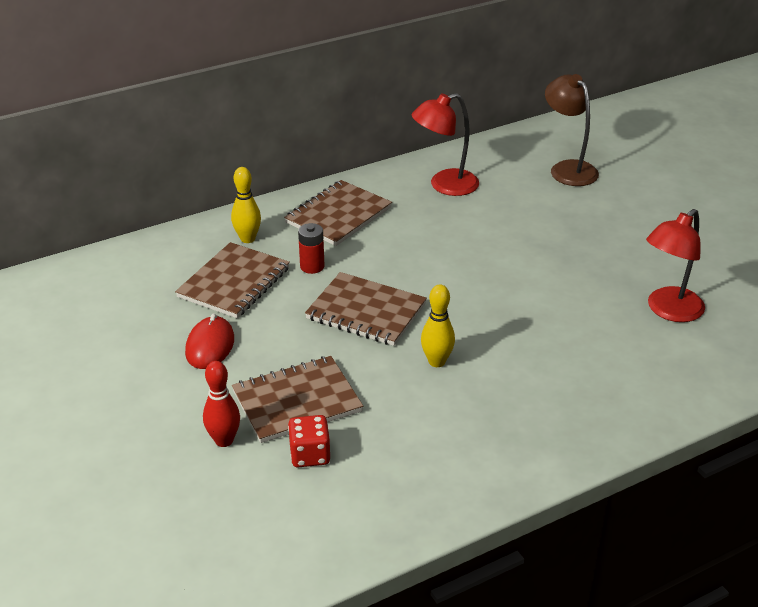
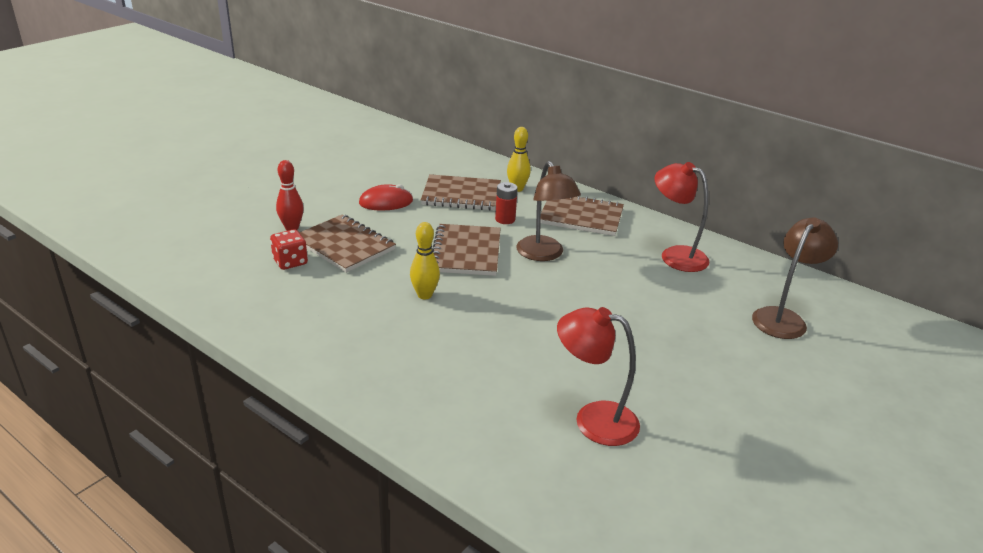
camera: 65 degrees right, 5 degrees down
none -> brown lamp [516,161,581,261]

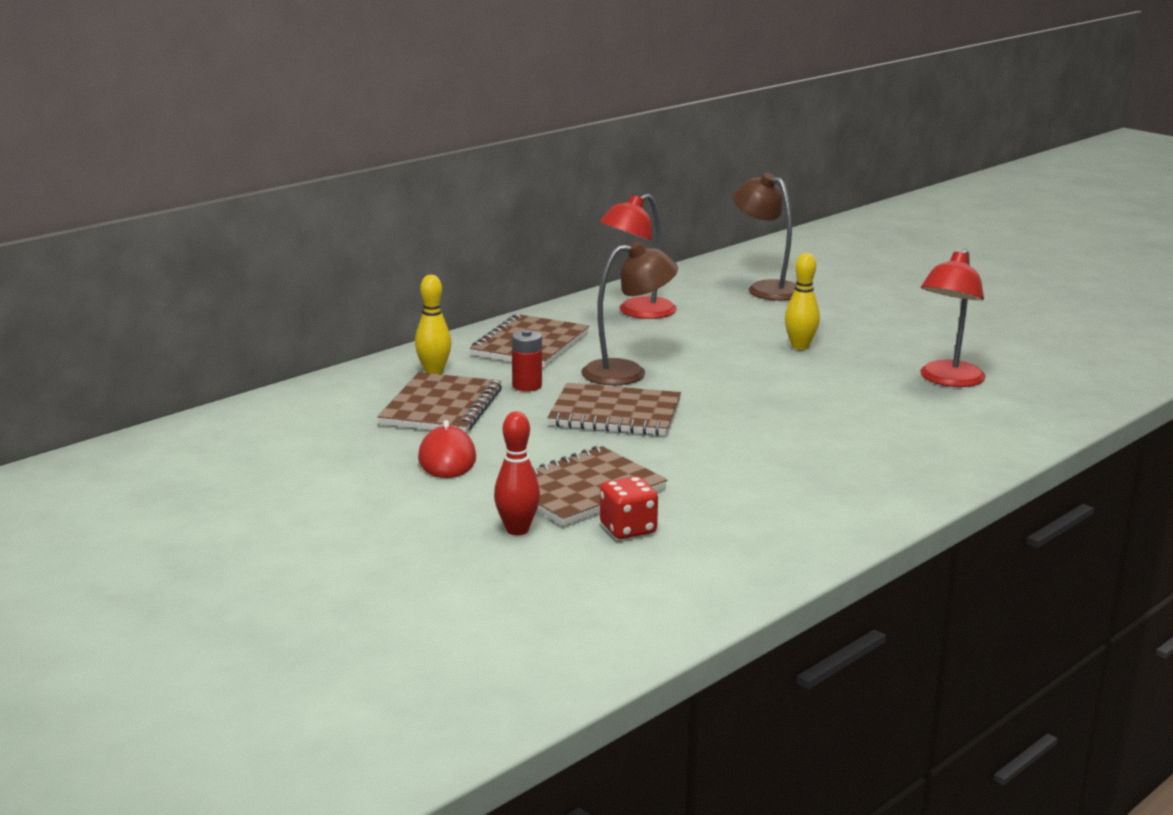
camera: 80 degrees left, 10 degrees down
yellow bowling pin [410,222,440,300] -> yellow bowling pin moved to [785,253,820,350]

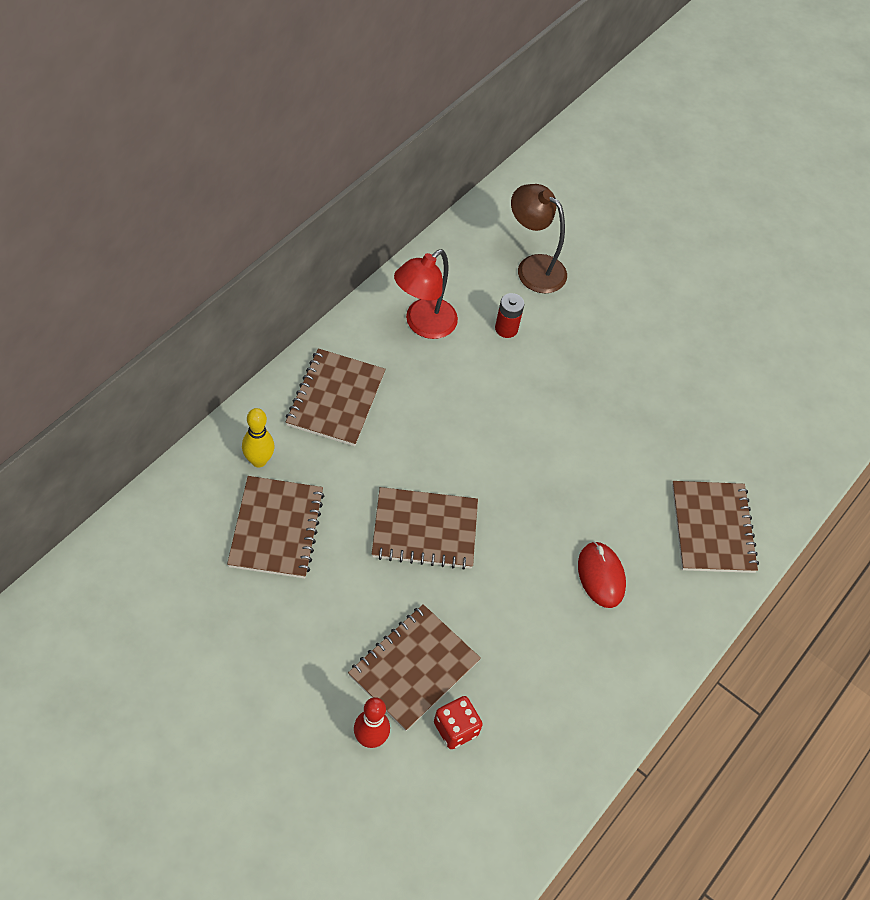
camera: 15 degrees left, 35 degrees up
red mouse [418,420,476,478] -> red mouse moved to [578,541,626,608]
red battery [512,330,542,392] -> red battery moved to [495,293,524,338]
brown lamp [581,241,678,385] -> none
yellow bowling pin [785,253,820,350] -> none
red lamp [920,249,986,387] -> none
none -> brown notebook [672,481,759,573]

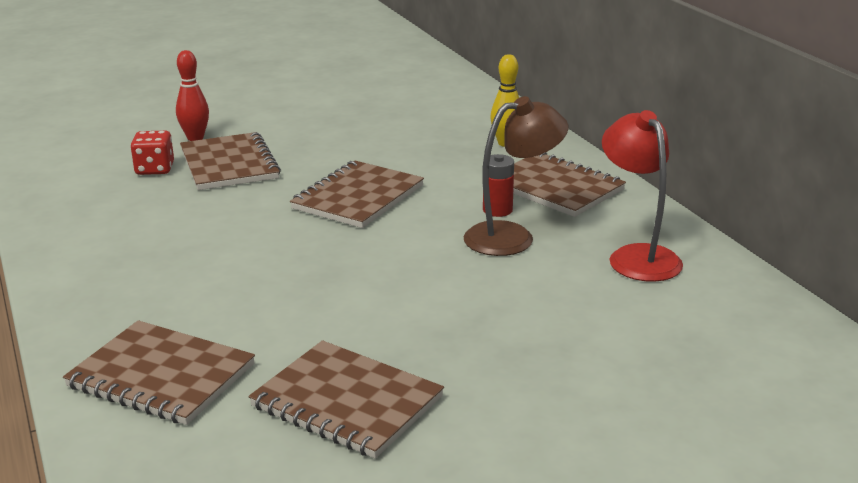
camera: 125 degrees right, 30 degrees down
brown notebook [227,476,324,579] -> brown notebook moved to [249,340,444,459]
red battery [495,293,524,338] -> red battery moved to [483,154,514,217]
brown lamp [511,184,567,293] -> brown lamp moved to [464,96,568,256]
red mouse [578,541,626,608] -> none

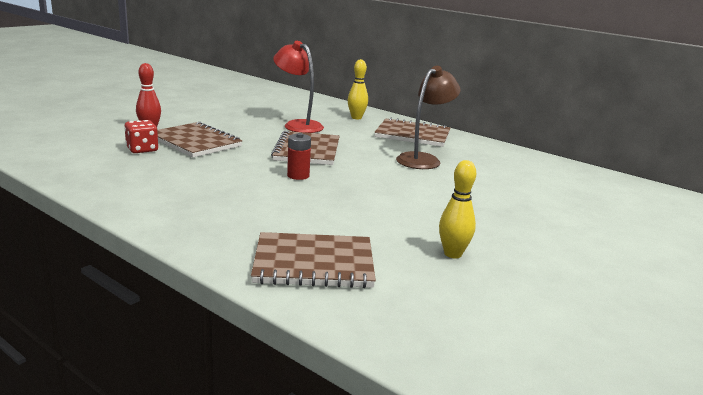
camera: 30 degrees left, 5 degrees down
brown notebook [249,340,444,459] -> yellow bowling pin [439,160,476,258]
red battery [483,154,514,217] -> red battery moved to [287,133,311,180]
red lamp [602,110,683,282] -> red lamp moved to [273,41,324,133]

